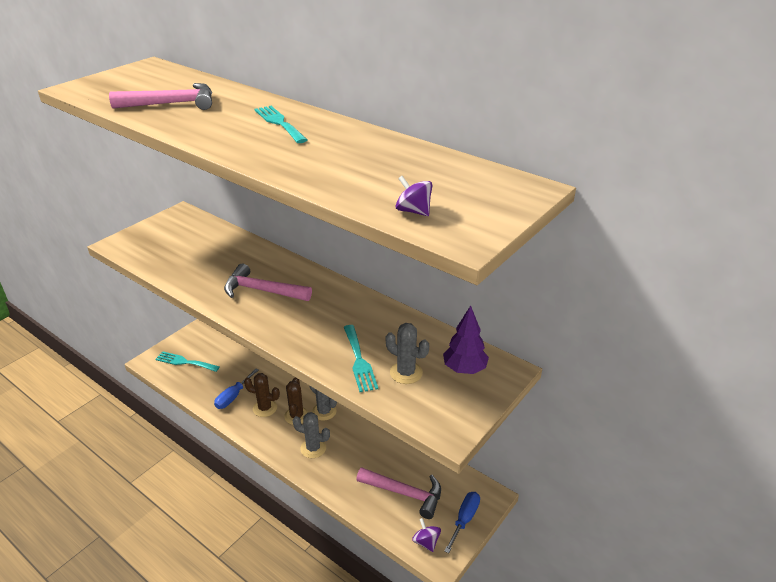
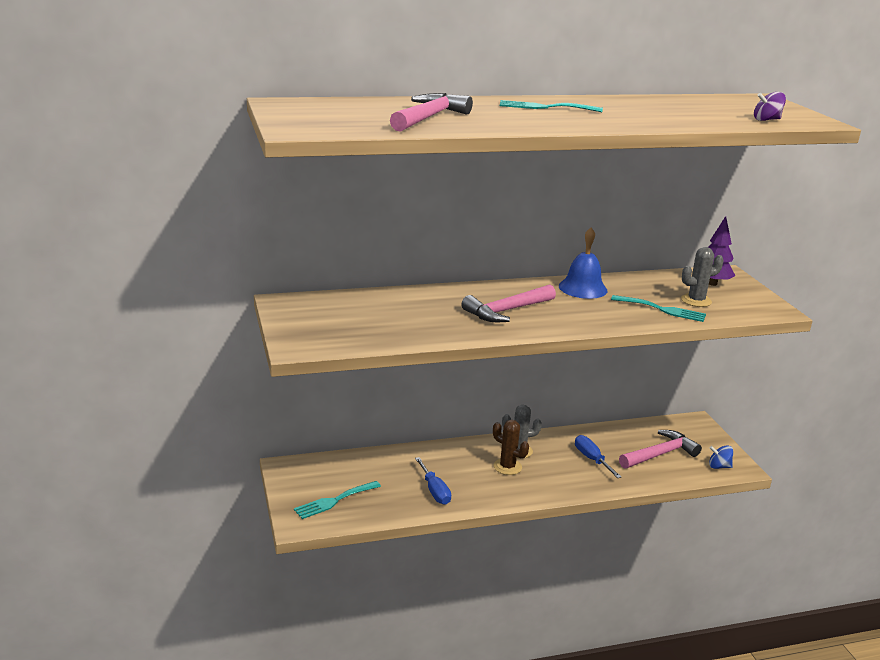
camera: 55 degrees left, 10 degrees down
brown cactus [244,373,280,417] -> none
grey cactus [293,412,330,458] -> none
purple spinning top [412,518,441,552] -> blue spinning top [709,445,733,469]
blue screwdriver [444,492,480,553] -> blue screwdriver moved to [575,435,621,478]
none -> blue bell [559,228,607,299]

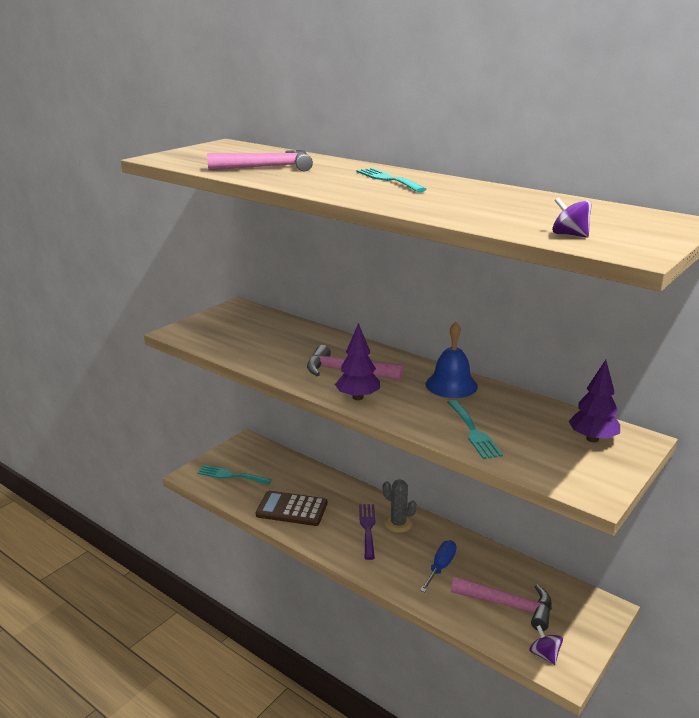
camera: 55 degrees right, 0 degrees up
blue screwdriver [415,457,451,505] -> brown calculator [256,491,328,526]
brown cactus [493,420,529,475] -> purple fork [359,504,376,560]
grey cactus [681,247,724,307] -> none
blue spinning top [709,445,733,469] -> purple spinning top [529,625,563,665]
none -> purple tree [335,323,380,400]

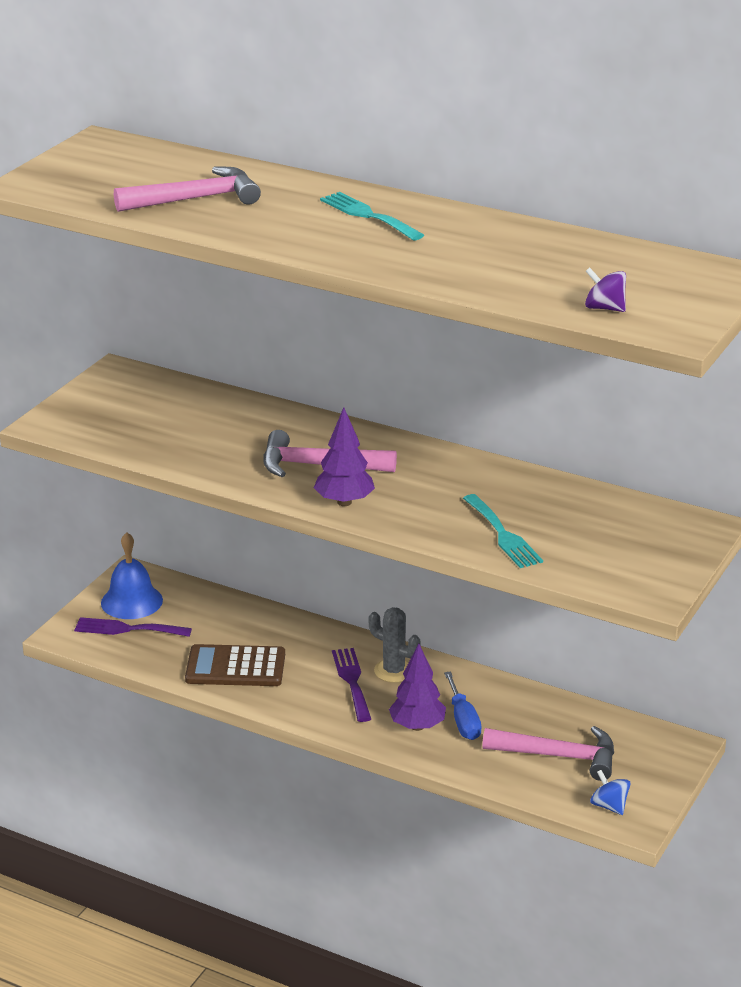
camera: 10 degrees left, 5 degrees up
turquoise fork [197,465,271,485] -> purple fork [74,617,192,637]
blue screwdriver [420,540,457,592] -> blue screwdriver turned 150 degrees clockwise [444,671,482,740]
blue bell [425,322,478,398] -> blue bell moved to [101,532,163,619]
purple spinning top [529,625,563,665] -> blue spinning top [590,770,630,815]
purple tree [569,360,620,442] -> purple tree moved to [389,643,446,731]

